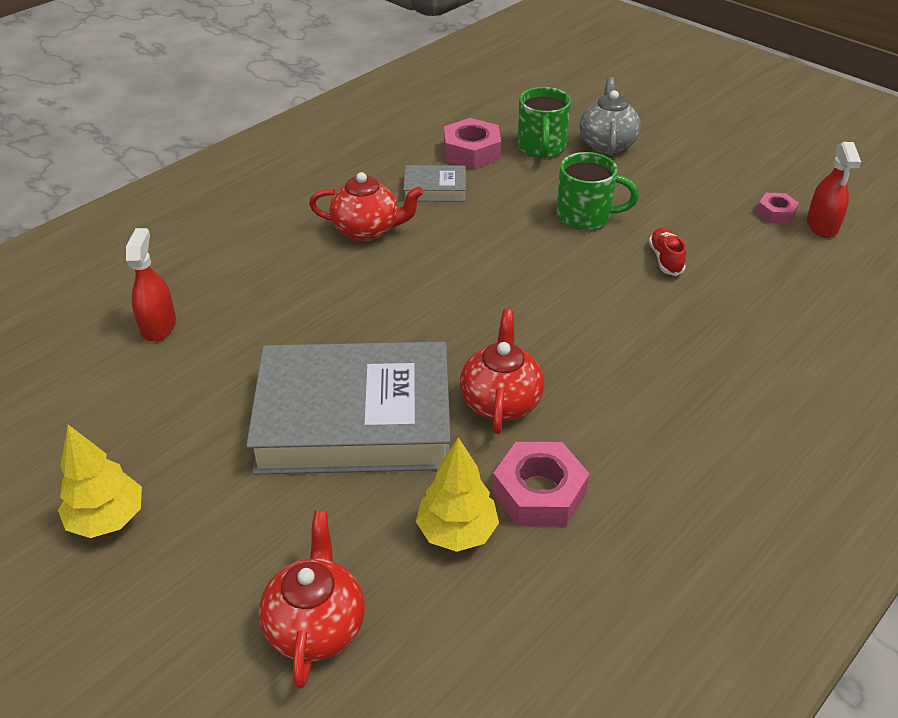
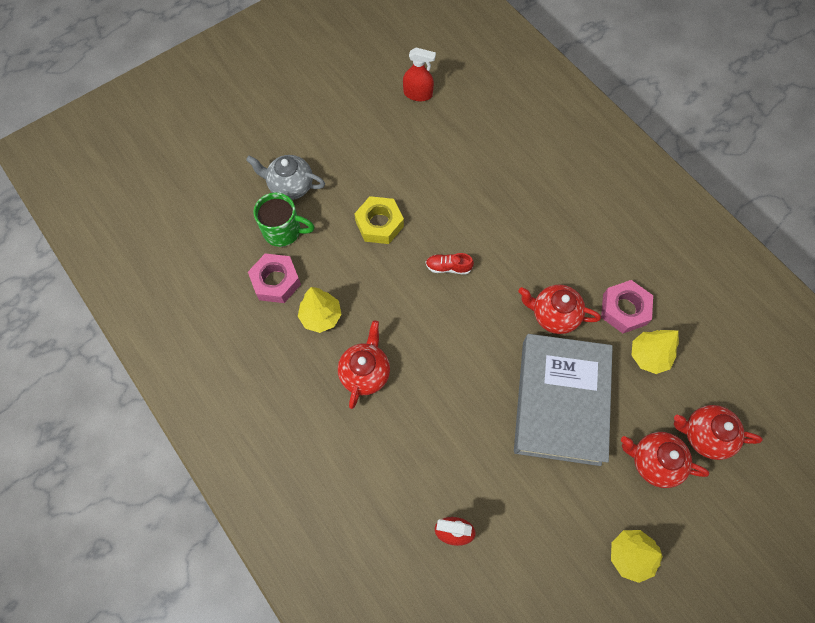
camera: 80 degrees left, 25 degrees up
grey book [403,165,466,202] -> yellow tree [298,287,342,333]
green mug [557,152,639,230] -> yellow nut [354,196,404,244]
red shoe [649,228,686,276] -> red shoe moved to [426,253,474,275]
pink nut [756,193,799,223] -> none
none -> red teapot [621,432,709,488]

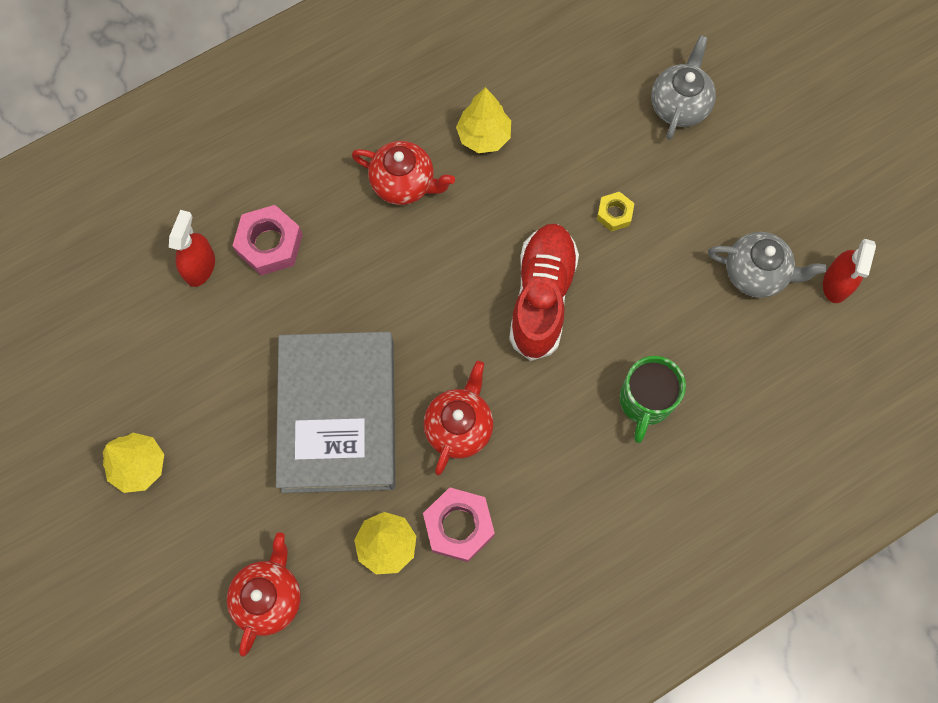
camera: 95 degrees right, 5 degrees up
pink nut [248,253,301,303] -> pink nut moved to [232,205,303,276]
green mug [253,192,315,247] -> green mug moved to [619,356,686,443]
yellow nut [354,196,404,244] -> yellow nut [597,192,635,232], size x0.57
red shoe [426,253,474,275] -> red shoe [509,224,579,361], size x2.19
grey book [514,334,613,466] -> grey book turned 75 degrees clockwise [276,332,395,493]
red teapot [621,432,709,488] -> none
none -> grey teapot [708,232,827,298]

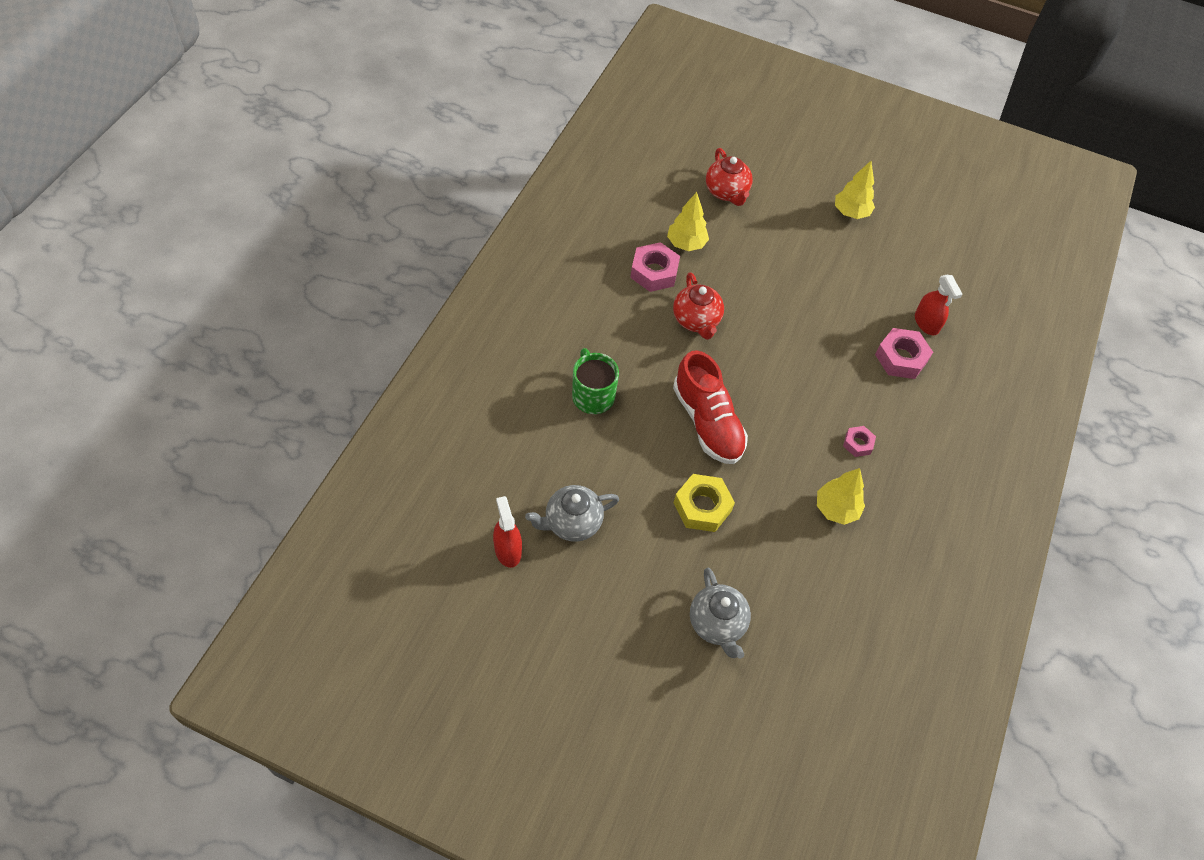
camera: 140 degrees right, 15 degrees down
grey book [276,332,395,493] -> none
red teapot [352,141,455,205] -> pink nut [843,426,876,457]
yellow nut [597,192,635,232] -> yellow nut [674,474,735,532], size x1.75

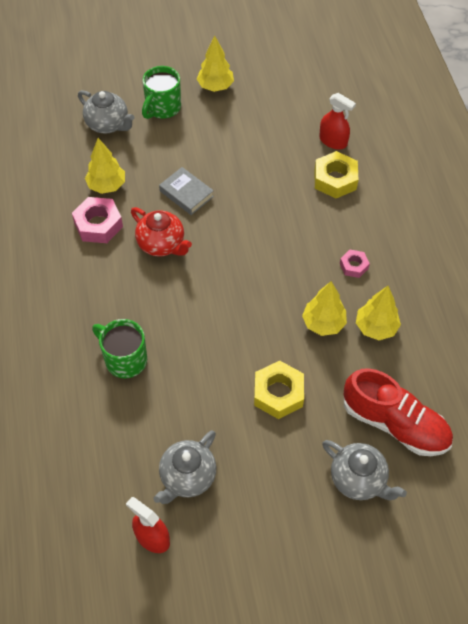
camera: 30 degrees left, 0 degrees up
red shoe [673,350,748,464] -> red shoe moved to [344,368,453,456]
red teapot [706,148,753,206] -> grey teapot [78,90,135,134]
pink nut [875,328,933,379] -> yellow nut [315,151,359,199]
none -> green mug [142,66,181,119]
none -> grey book [159,167,214,215]
none -> yellow tree [302,281,347,336]

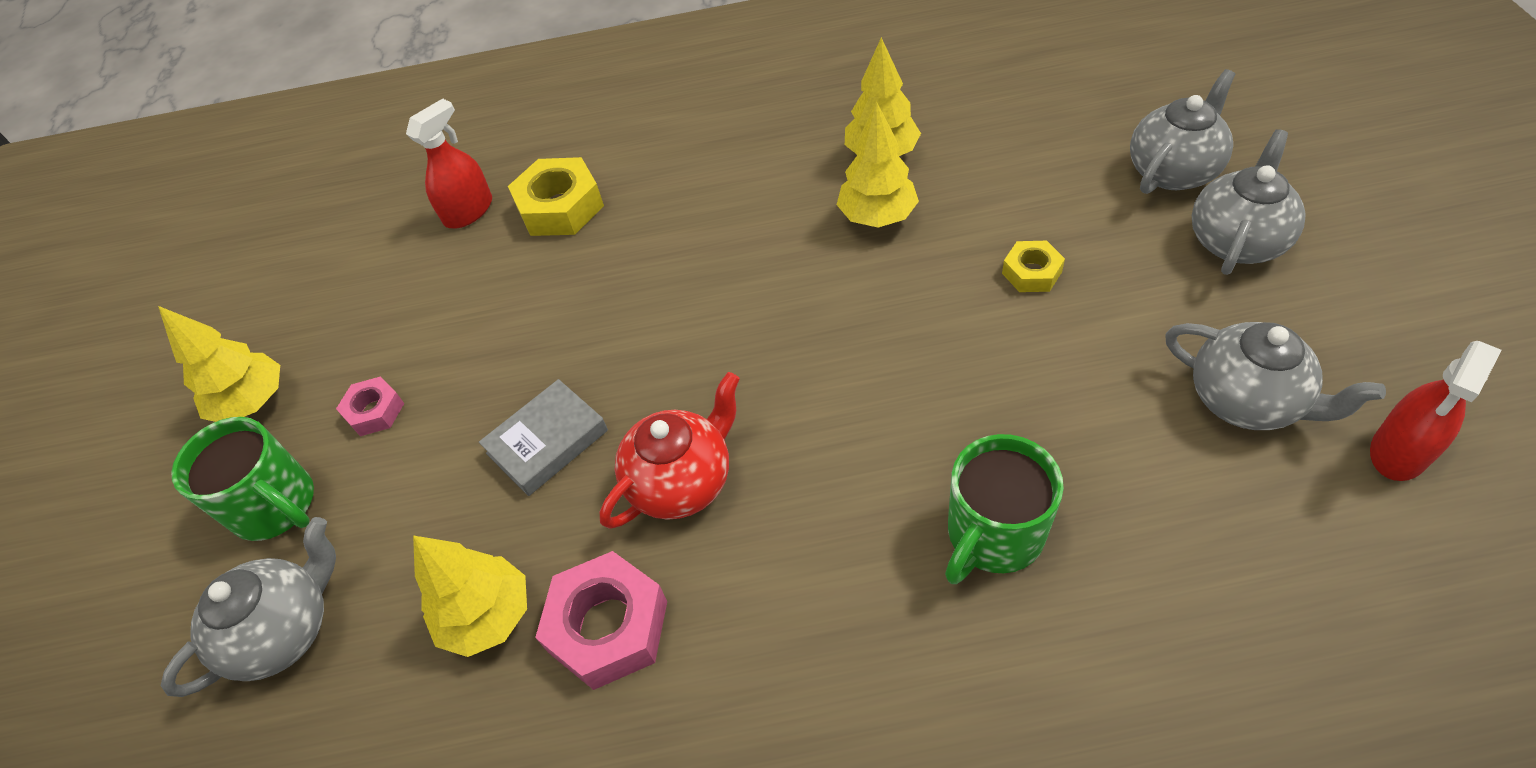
camera: 80 degrees left, 5 degrees down
yellow nut [254,361,304,419] -> yellow nut [1002,241,1065,292], size x0.57
pink nut [340,250,370,278] -> pink nut moved to [336,376,404,436]
red shoe [344,368,453,456] -> none
none -> grey teapot [1192,129,1306,275]

